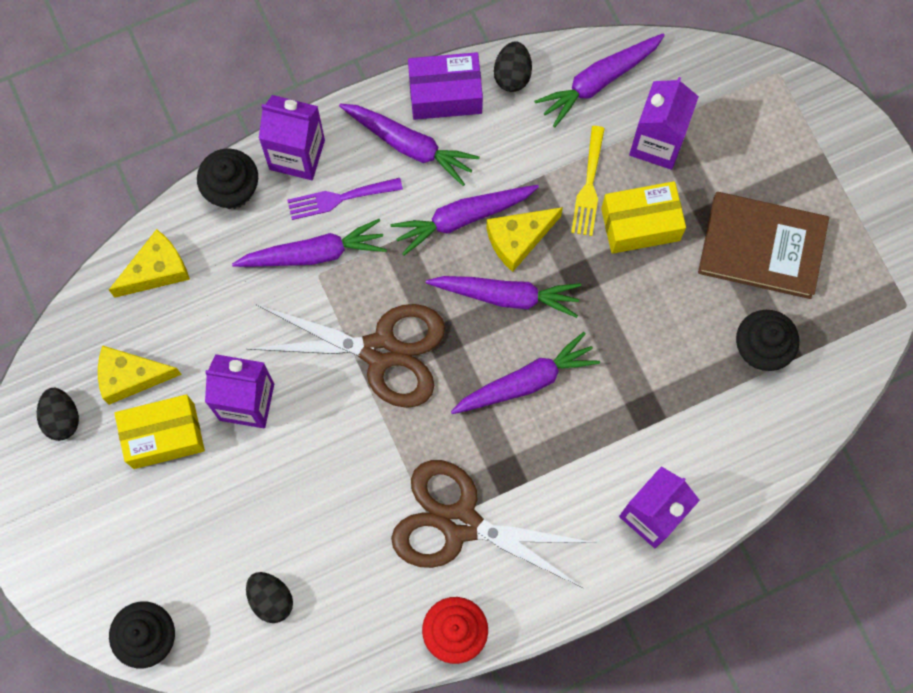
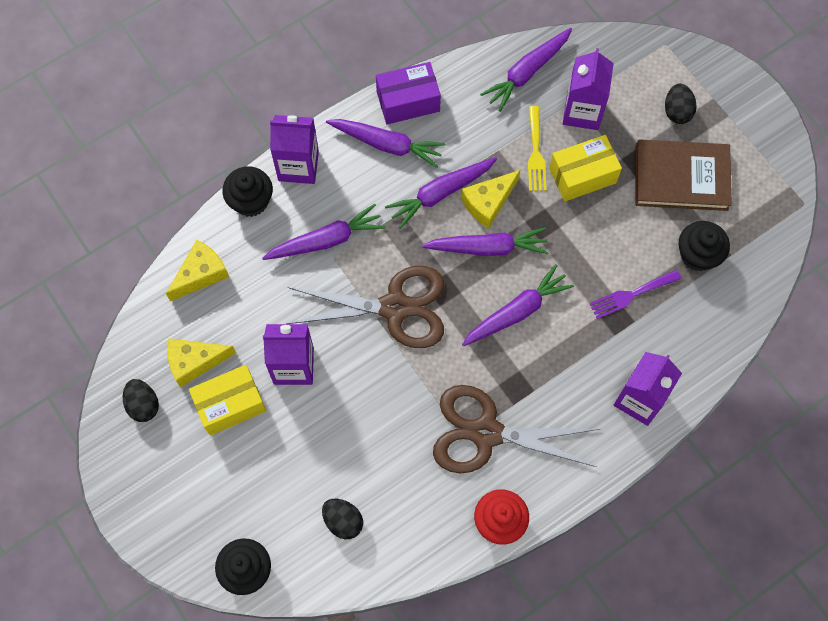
camera: 10 degrees left, 5 degrees down
purple fork [287,178,403,220] -> purple fork moved to [589,270,682,319]
black egg [494,41,532,92] -> black egg moved to [665,83,697,124]

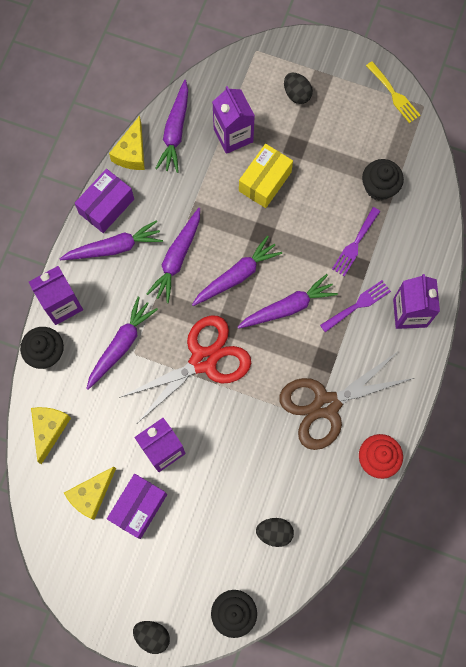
camera: 35 degrees left, 5 degrees up
black egg [123,379,159,422] -> black egg moved to [133,621,170,654]
yellow box [189,365,266,435] -> purple box [107,474,167,539]
brown scissors [286,266,444,348] -> red scissors [119,315,251,422]
yellow cheese [461,170,520,228] -> yellow cheese moved to [109,116,145,170]
purple carrot [462,264,574,346] -> purple carrot turned 45 degrees clockwise [238,274,338,329]
yellow fork [528,106,547,191] -> yellow fork moved to [366,61,421,123]
brown book [636,139,732,211] -> none
none -> purple fork [320,280,391,332]

